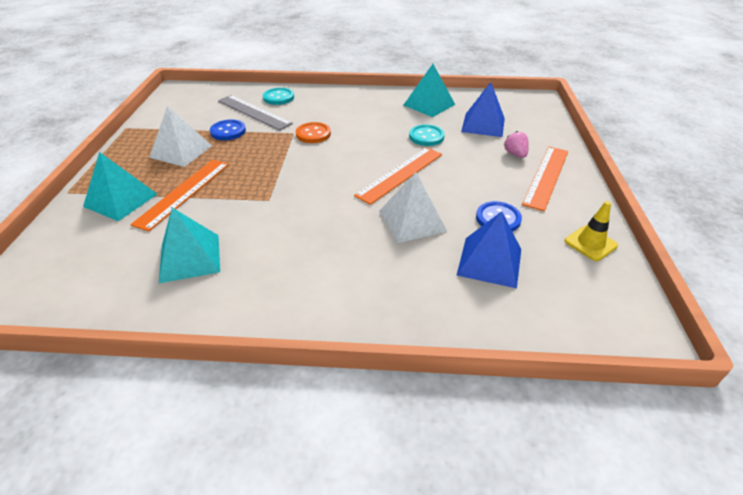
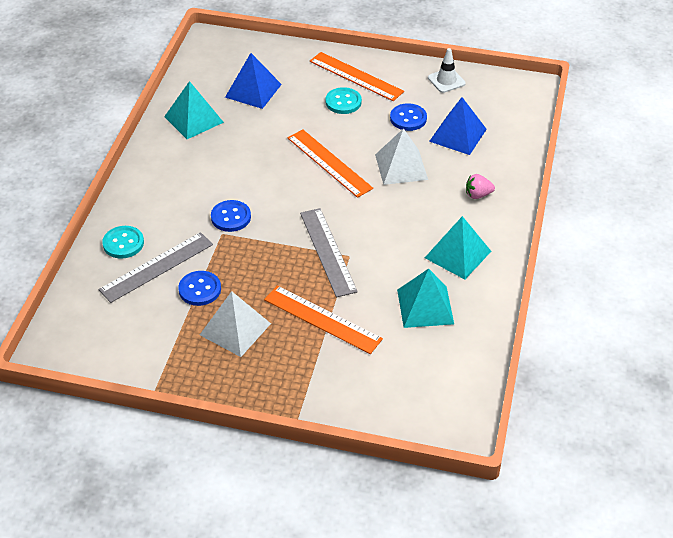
camera: 80 degrees left, 5 degrees up
turquoise pyramid [83,152,157,221] -> turquoise pyramid moved to [425,216,491,279]
orange button [296,122,331,143] -> blue button [211,200,251,232]
turquoise button [409,125,445,146] -> turquoise button moved to [325,87,362,114]
pink strawberry [504,131,529,158] -> pink strawberry moved to [466,174,495,199]
yellow traffic cone [565,201,618,261] -> white traffic cone [428,48,466,93]
none -> grey ruler [300,208,358,297]

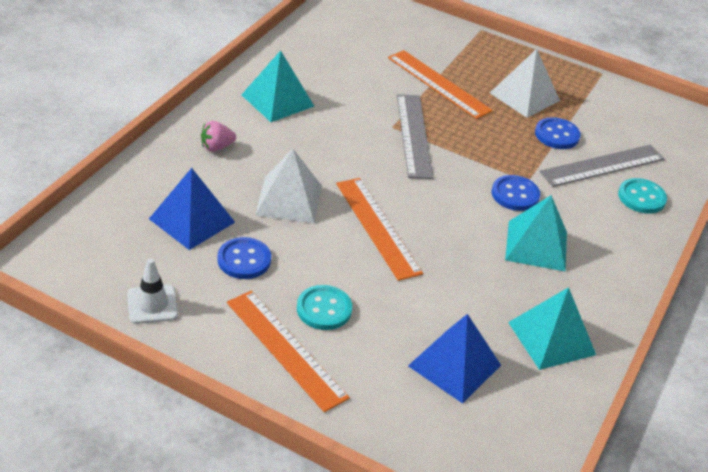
camera: 170 degrees left, 5 degrees down
turquoise pyramid [397,269,454,328] -> turquoise pyramid moved to [505,195,567,272]
pink strawberry [466,174,495,199] -> pink strawberry turned 150 degrees clockwise [201,121,236,152]

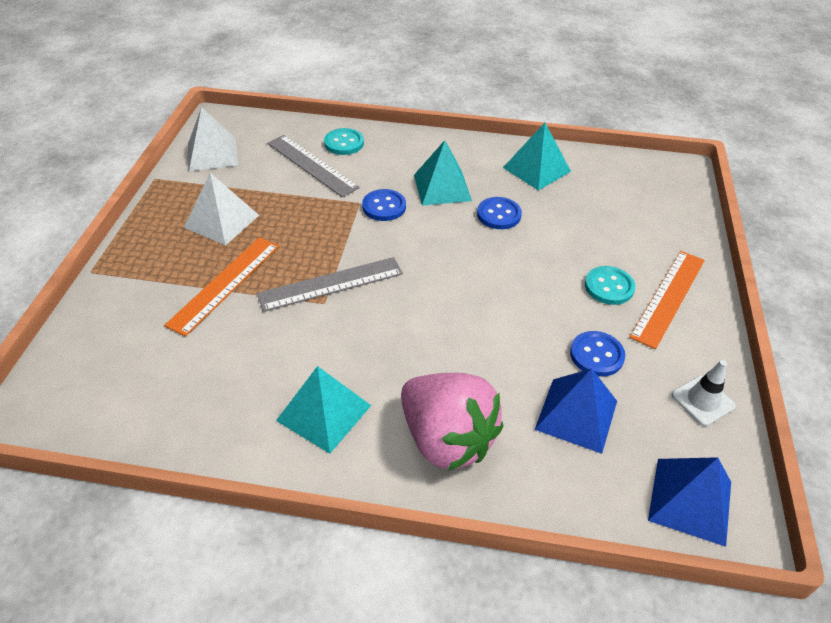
camera: 105 degrees left, 5 degrees up
pink strawberry [201,121,236,152] -> pink strawberry [401,373,503,471], size x2.48
white pyramid [255,148,322,224] -> white pyramid moved to [188,107,238,171]
orange ruler [336,178,423,281] -> none
blue pyramid [408,314,501,404] -> blue pyramid moved to [648,457,731,547]
blue button [535,117,580,149] -> blue button moved to [477,197,522,229]

